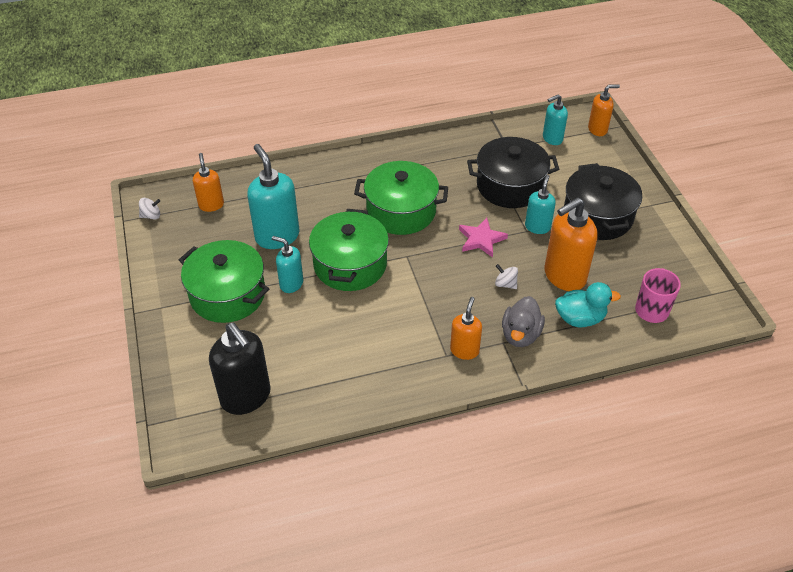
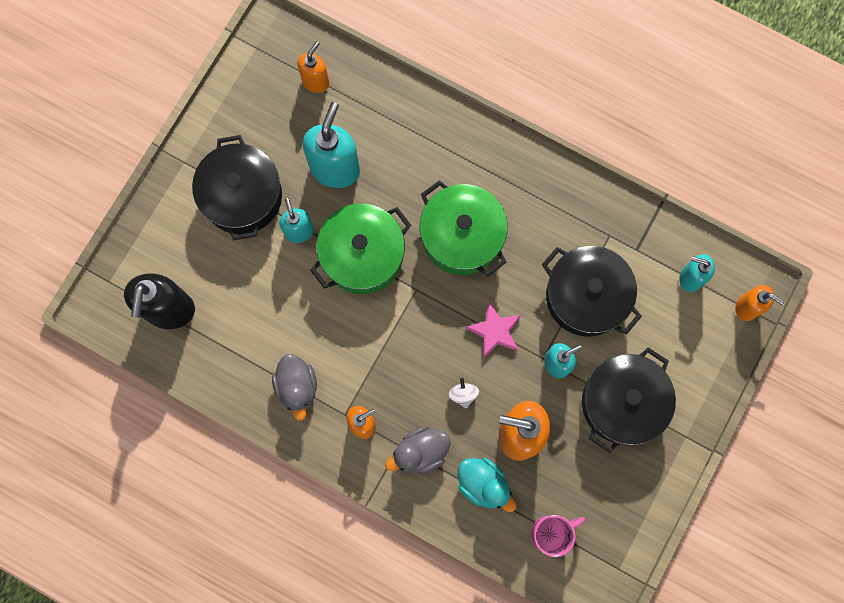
camera: 45 degrees right, 30 degrees up
white spinning top [139,198,160,219] -> none
green pot [179,240,269,323] -> black pot [192,135,282,240]
none -> grey duck [272,354,317,421]

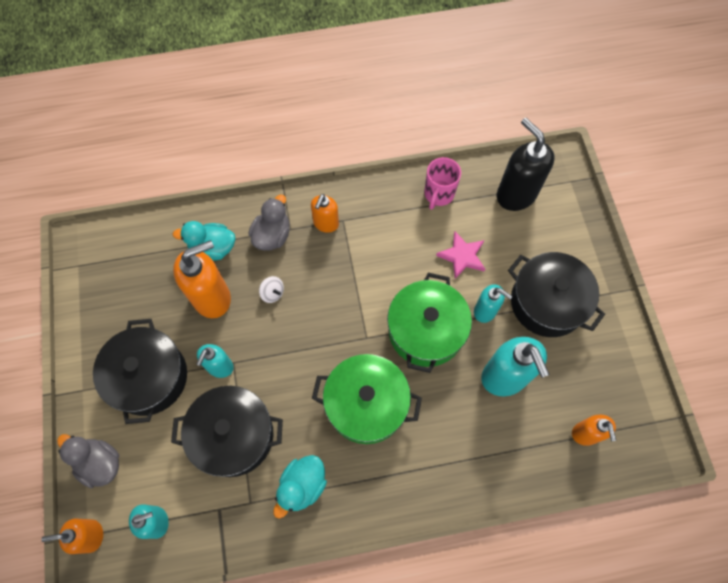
camera: 140 degrees right, 10 degrees down
grey duck [272,354,317,421] -> grey duck moved to [57,434,119,488]
pink star [466,302,521,358] -> pink star moved to [436,232,485,279]
pink mug [530,515,585,557] -> pink mug moved to [424,157,461,210]
none -> turquoise duck [273,455,327,519]

